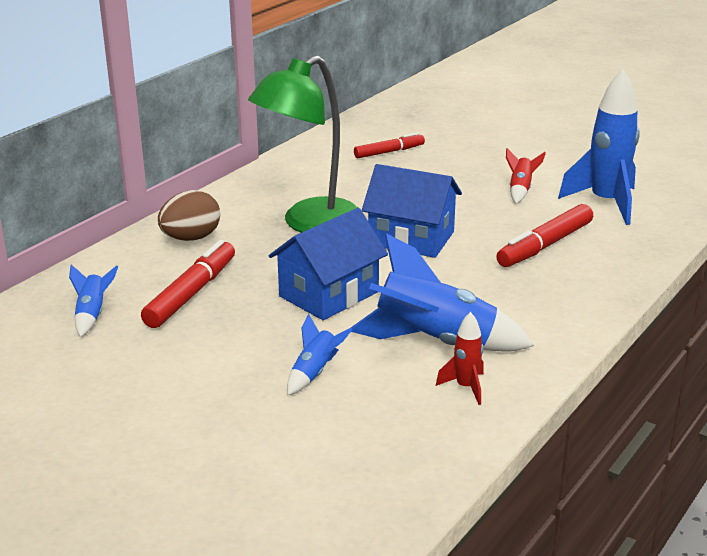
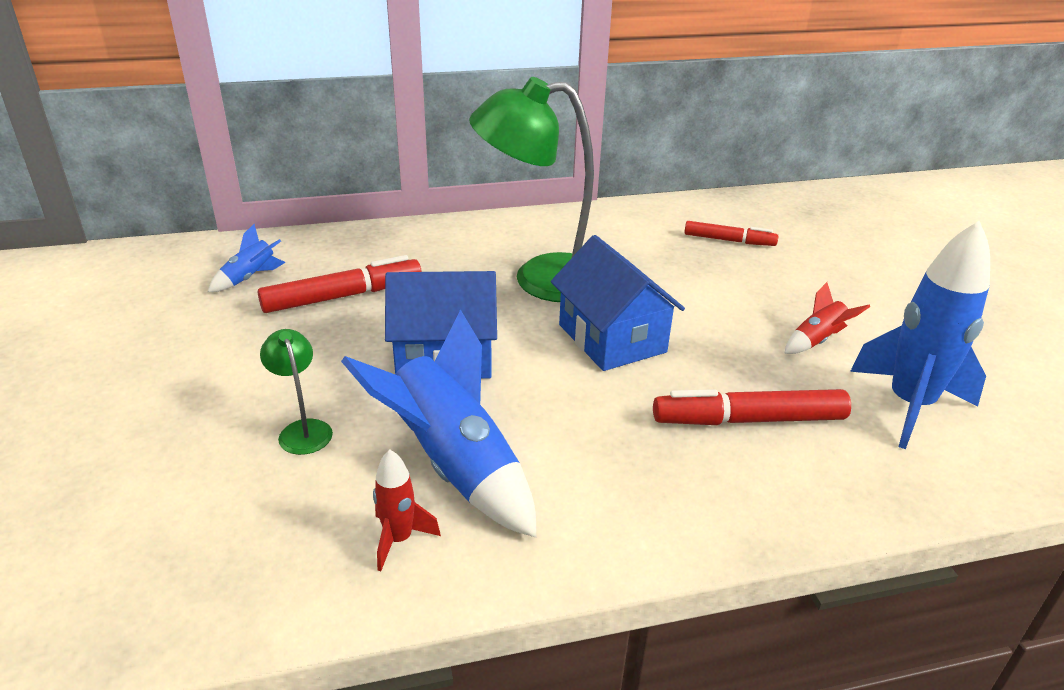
camera: 40 degrees right, 5 degrees up
brown egg [158,190,220,241] -> none
blue rocket [287,314,353,396] -> green lamp [260,329,333,455]

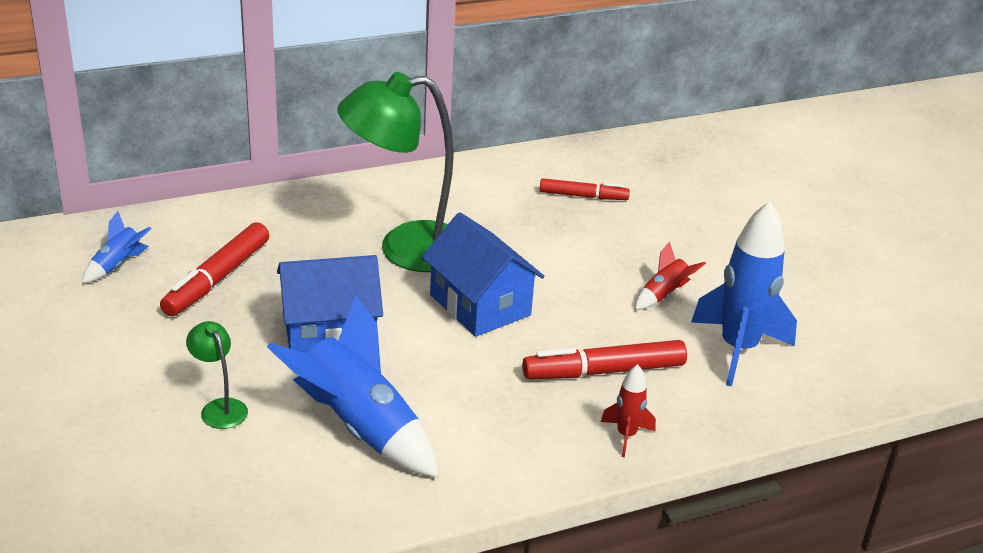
camera: 10 degrees left, 0 degrees up
red marker [258,255,422,313] -> red marker turned 150 degrees clockwise [160,222,269,316]
red rocket [373,449,441,571] -> red rocket moved to [601,364,656,457]

